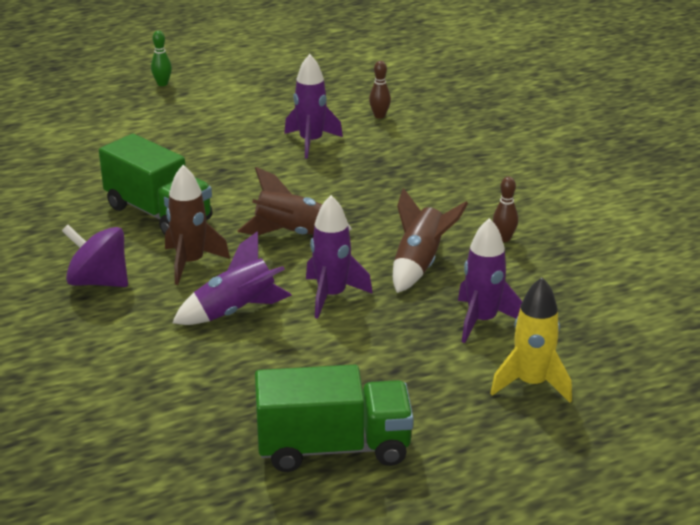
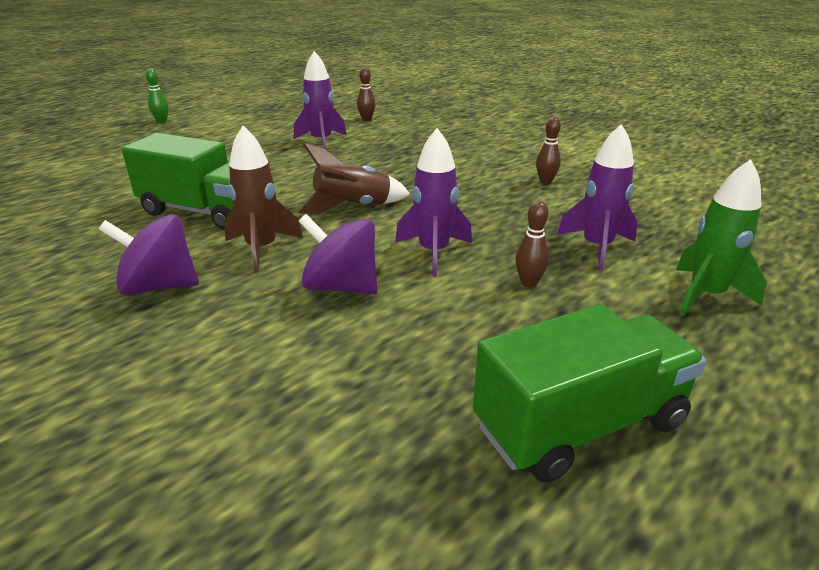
camera: 20 degrees left, 0 degrees up
purple rocket [172,231,292,325] -> purple spinning top [298,214,378,294]
brown rocket [393,188,468,293] -> none
yellow rocket [490,277,572,403] -> green rocket [676,159,767,316]
none -> brown bowling pin [515,201,549,288]

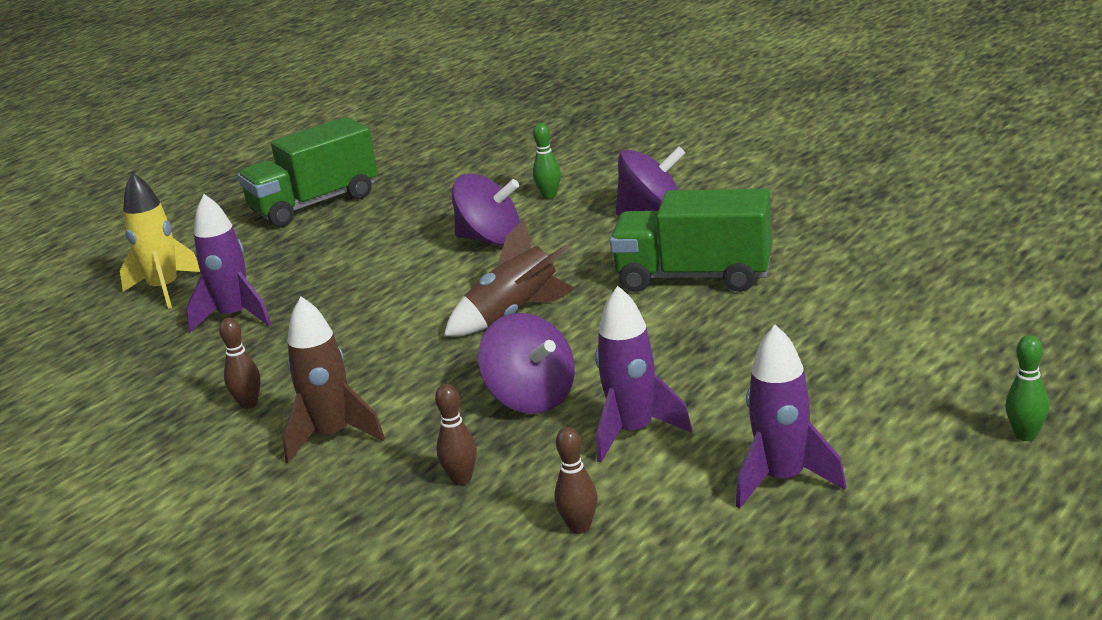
camera: 175 degrees right, 5 degrees down
brown rocket [224,126,303,273] -> brown rocket moved to [282,297,385,463]
purple rocket [395,128,472,276] -> purple rocket moved to [736,325,846,509]
brown bowling pin [515,201,549,288] -> brown bowling pin moved to [435,384,477,485]
green rocket [676,159,767,316] -> yellow rocket [120,172,200,309]
none -> purple spinning top [478,313,575,414]
none -> green bowling pin [533,123,561,199]

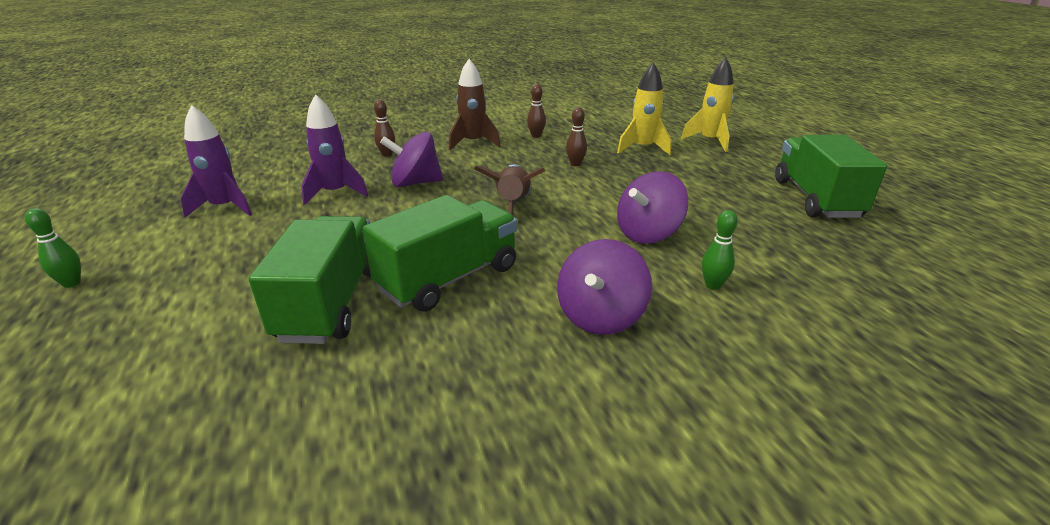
camera: 120 degrees right, 5 degrees up
purple rocket [186,194,271,332] -> yellow rocket [617,62,671,155]
brown bowling pin [554,427,598,534] -> brown bowling pin moved to [566,107,587,166]
none -> green truck [249,216,371,344]

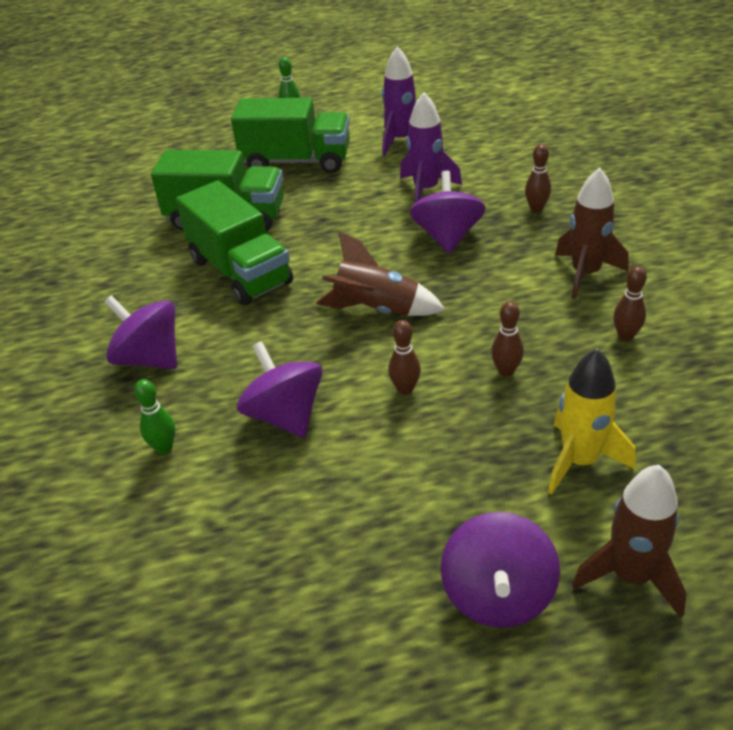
camera: 100 degrees right, 10 degrees up
yellow rocket [681,58,734,152] -> brown rocket [572,465,686,618]
green truck [775,135,887,218] -> green truck moved to [231,98,350,173]
none -> brown bowling pin [388,320,421,395]
none -> purple spinning top [441,512,560,628]

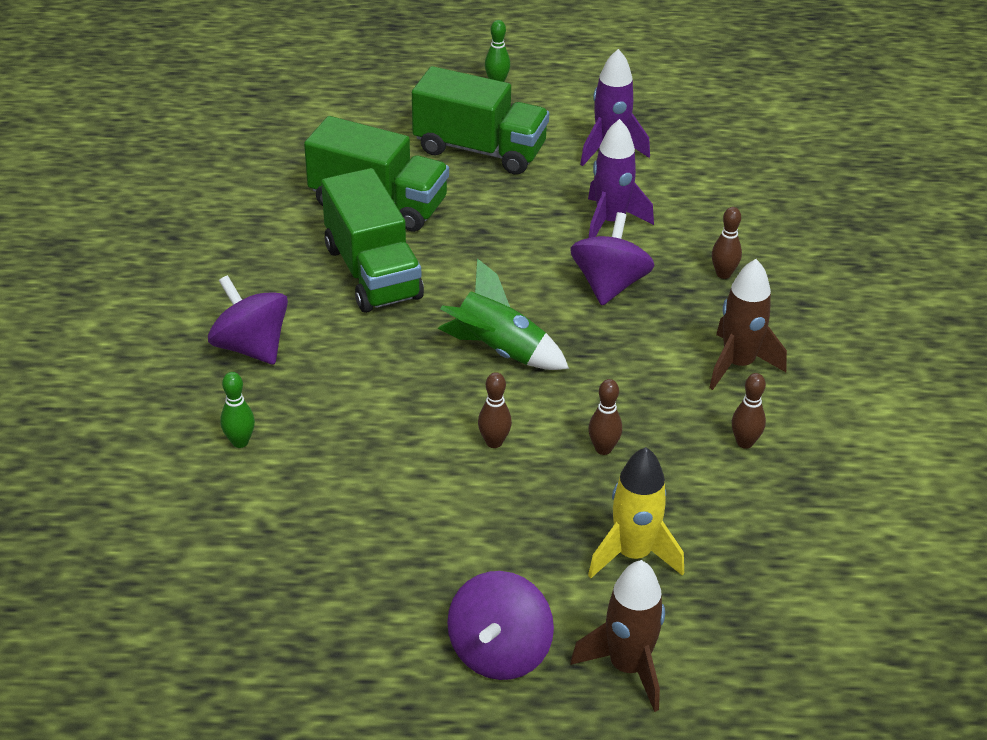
camera: 10 degrees right, 0 degrees up
purple spinning top [237,341,322,437] -> none
brown rocket [316,231,445,316] -> green rocket [438,258,569,370]

